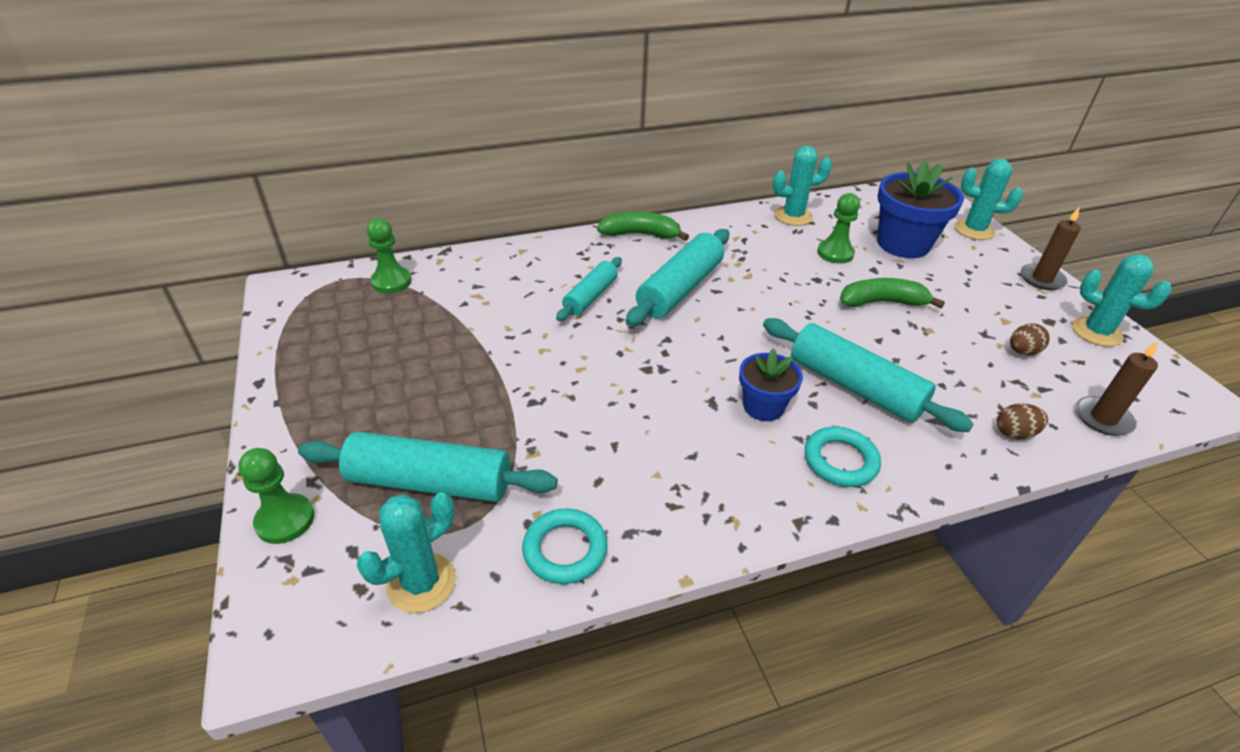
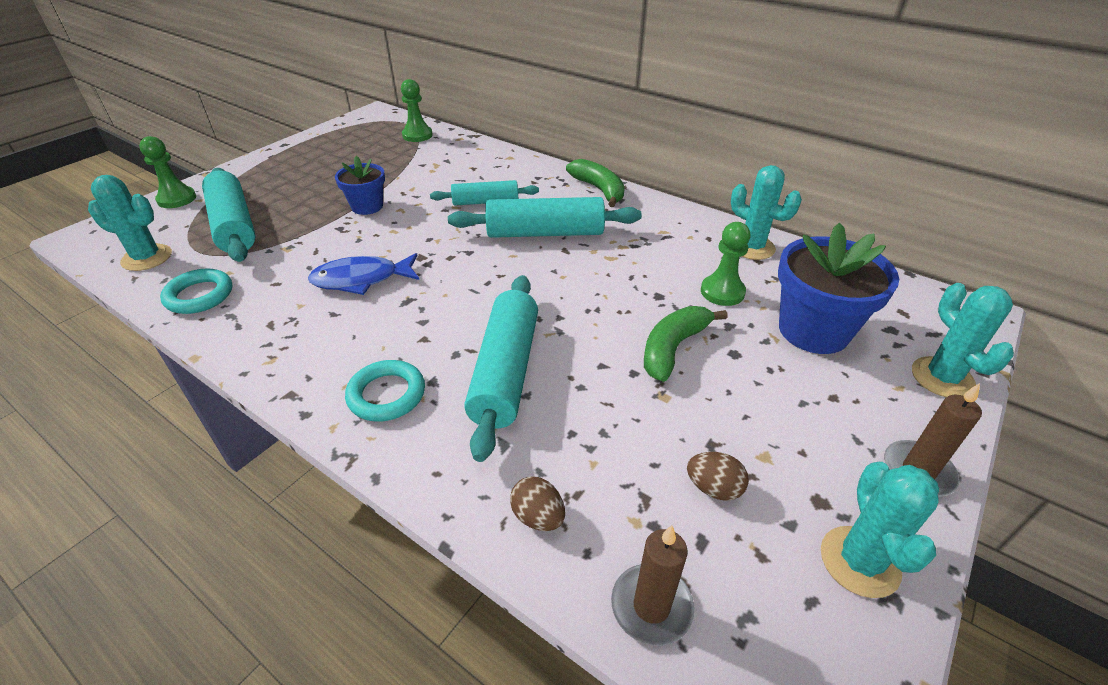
camera: 55 degrees right, 0 degrees up
blue flower pot [739,348,803,421] -> blue flower pot moved to [335,156,385,215]
green banana [840,278,945,309] -> green banana turned 105 degrees counterclockwise [644,306,728,382]
none -> blue fish [308,253,420,295]

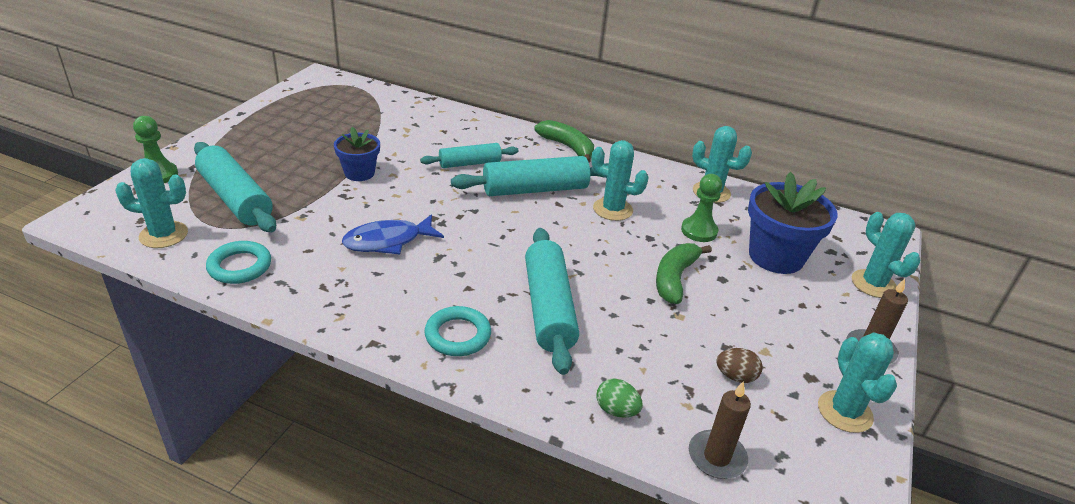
camera: 15 degrees left, 5 degrees down
green pawn [401,79,433,142] -> none
brown egg [510,476,565,531] -> green egg [596,379,643,417]
none -> turquoise cactus [591,140,649,221]

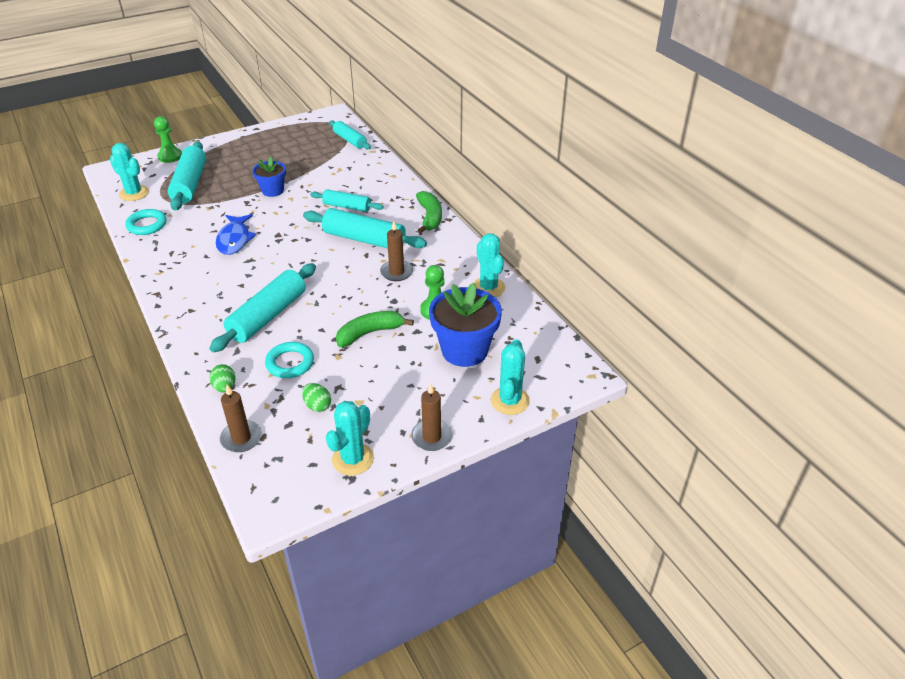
camera: 40 degrees right, 5 degrees up
blue fish [342,214,444,255] -> blue fish turned 105 degrees counterclockwise [216,214,257,255]
turquoise ring [424,306,491,356] -> turquoise ring moved to [265,342,314,378]
turquoise cactus [591,140,649,221] -> brown candle [380,221,413,281]
brown egg [716,348,763,383] -> green egg [302,383,331,412]
none -> turquoise rolling pin [329,120,371,149]

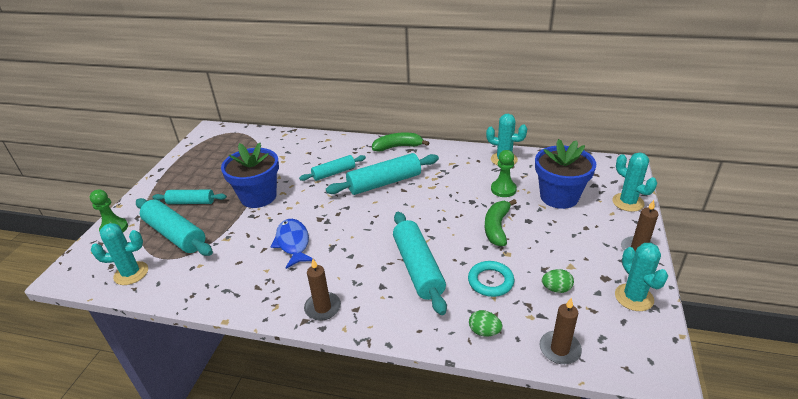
camera: 45 degrees left, 5 degrees down
turquoise ring [125,209,167,235] -> none
blue fish [216,214,257,255] -> blue fish turned 150 degrees counterclockwise [271,219,315,269]
blue flower pot [252,157,286,197] -> blue flower pot [221,143,279,208], size x1.69
turquoise rolling pin [329,120,371,149] -> turquoise rolling pin moved to [153,190,227,204]
brown candle [380,221,413,281] -> brown candle moved to [304,259,341,321]
green banana [416,191,442,233] -> green banana turned 45 degrees counterclockwise [372,132,429,152]

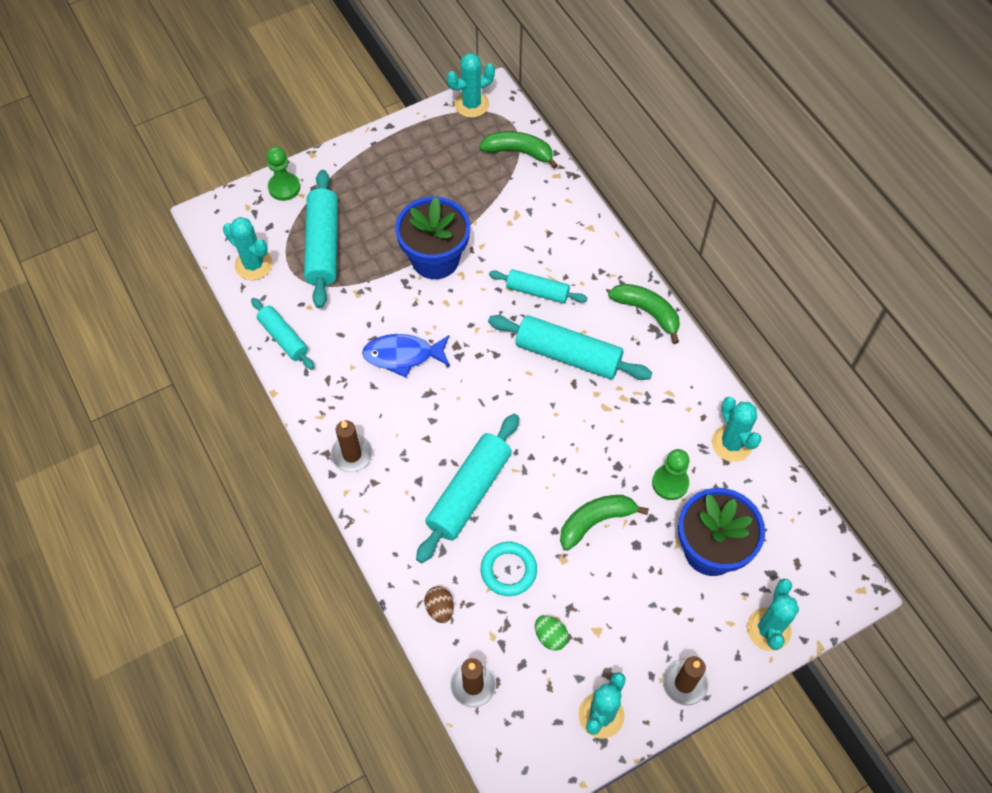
camera: 45 degrees right, 25 degrees up
turquoise rolling pin [153,190,227,204] -> turquoise rolling pin moved to [251,298,314,370]
blue fish [271,219,315,269] -> blue fish turned 120 degrees counterclockwise [362,334,450,378]
green egg [469,310,502,337] -> brown egg [424,586,454,623]
none -> turquoise cactus [447,53,495,118]
none -> green banana [479,131,558,169]

